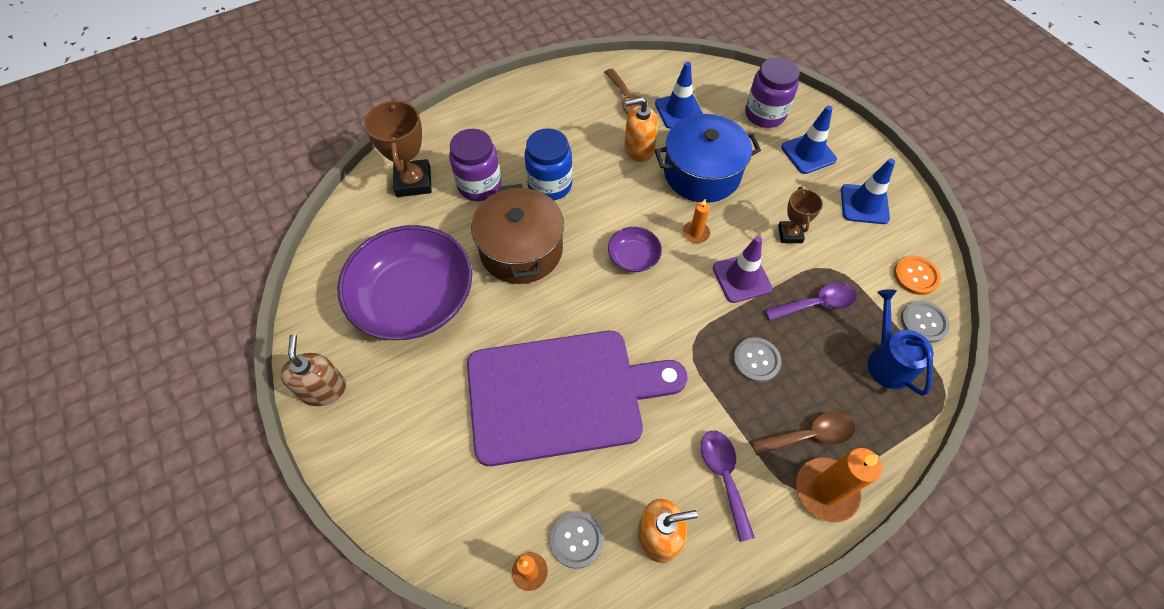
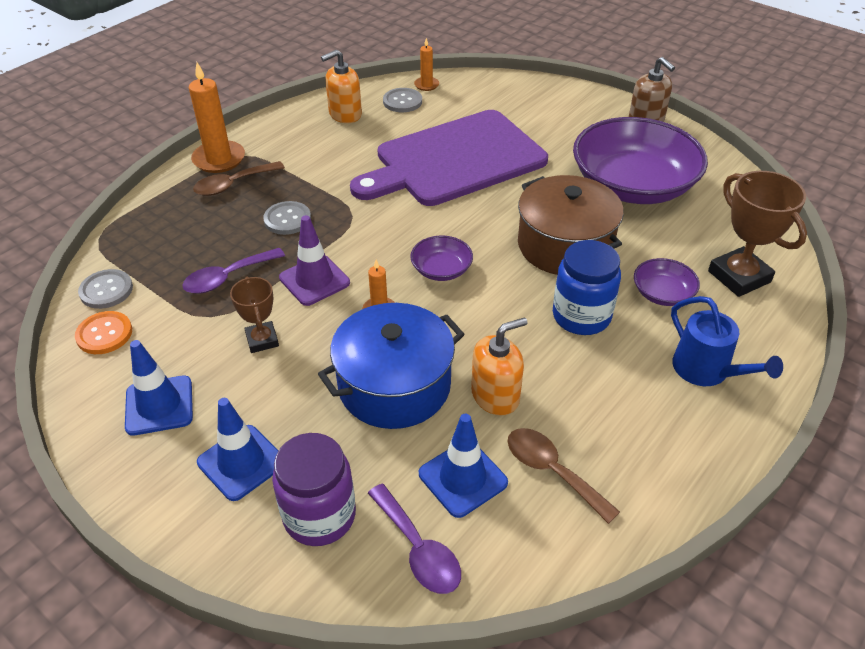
camera: 160 degrees right, 15 degrees down
purple jar [449,129,501,201] -> purple bowl [634,258,700,306]
purple spoon [701,431,755,542] -> purple spoon moved to [368,484,461,594]
blue watering can [868,289,934,396] -> blue watering can moved to [671,296,783,386]

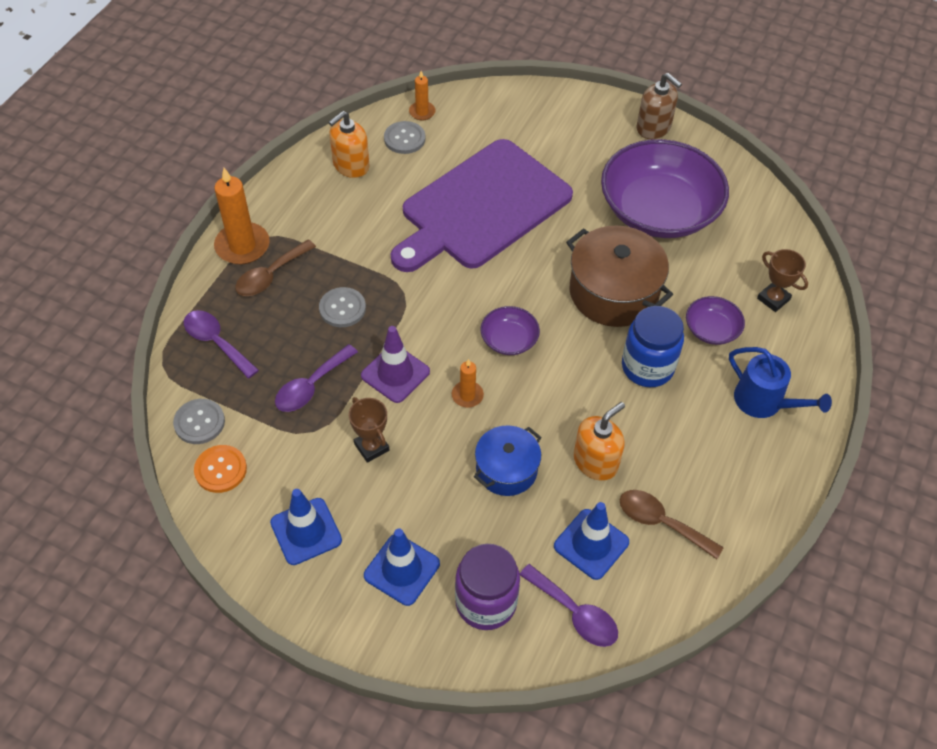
camera: 15 degrees left, 10 degrees up
blue pot [318,303,464,429] -> blue pot [474,425,541,496], size x0.61
brown trophy [708,171,807,297] -> brown trophy [757,249,808,312], size x0.59
none -> purple spoon [184,310,259,379]

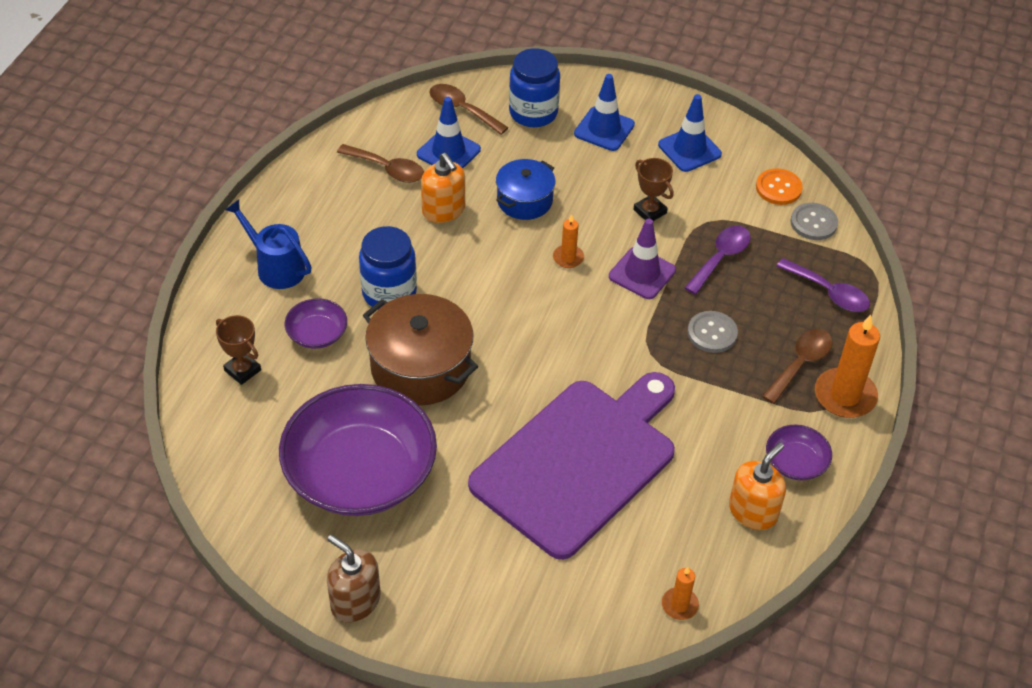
camera: 175 degrees right, 5 degrees down
grey button [384,121,425,154] -> none
purple jar [455,544,520,630] -> blue jar [509,48,560,127]
purple bowl [481,306,540,355] -> purple bowl moved to [766,425,832,480]
purple spoon [520,564,618,647] -> brown spoon [429,84,509,135]
orange soap dispenser [574,402,625,481] -> orange soap dispenser turned 75 degrees counterclockwise [421,153,465,223]

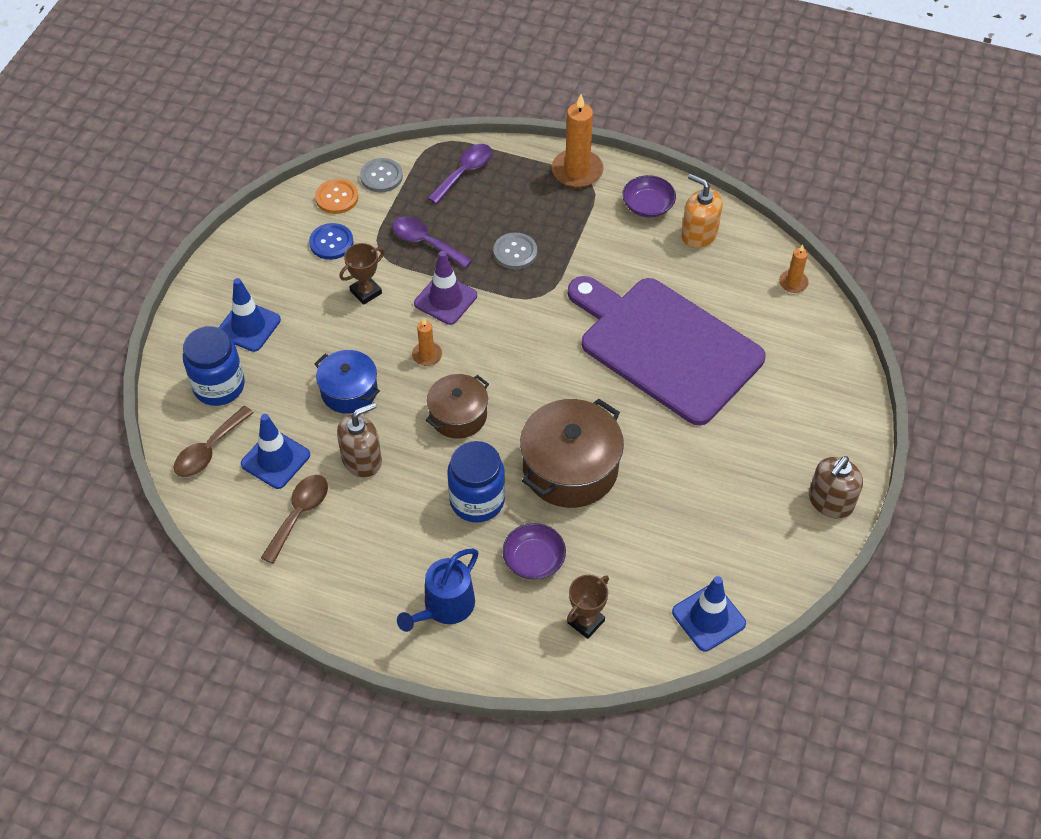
camera: 90 degrees left, 5 degrees up
purple bowl [279,384,437,516] -> none
orange soap dispenser [421,153,465,223] -> brown soap dispenser [337,402,382,477]
blue traffic cone [658,94,722,172] -> blue traffic cone moved to [672,576,746,652]
brown spoon [762,329,833,404] -> none
none -> blue button [309,223,354,260]
none -> brown pot [426,374,489,439]

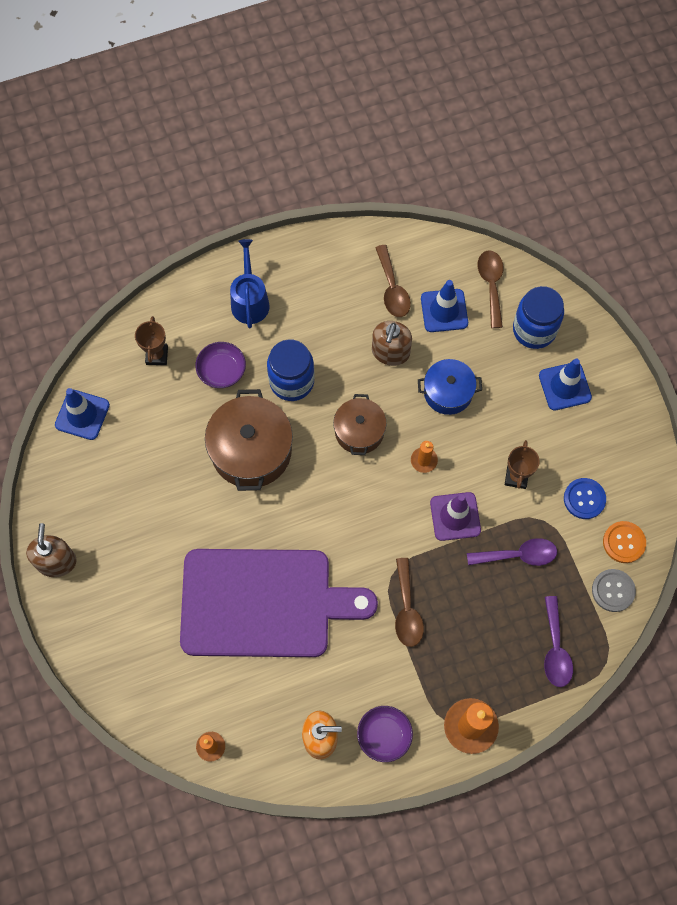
camera: 140 degrees right, 15 degrees up
grey button [493,233,537,269] -> none
none -> brown spoon [395,558,424,647]

